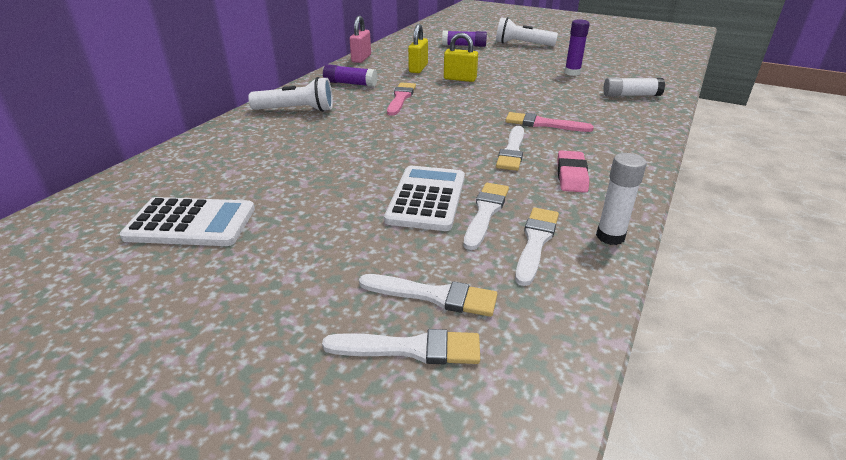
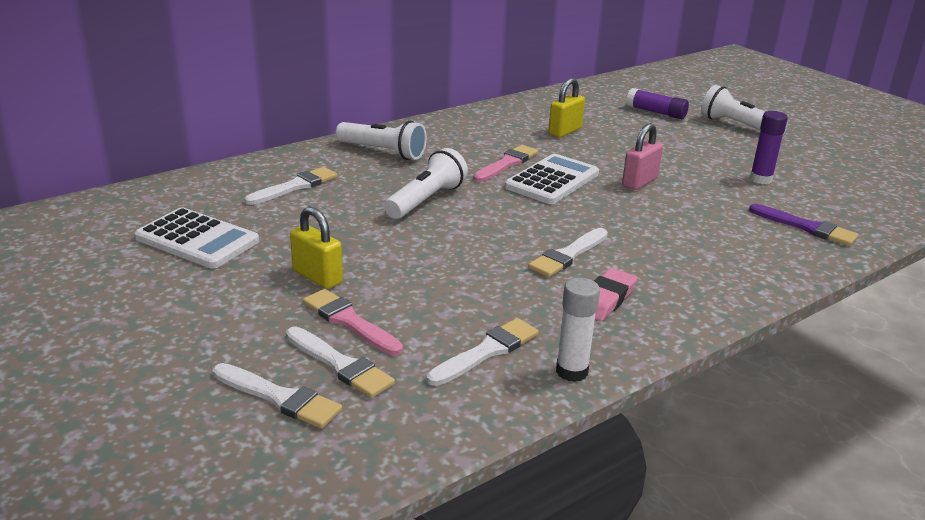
camera: 25 degrees right, 5 degrees down
purple glue stick [323,64,378,87] -> none
pink padlock [350,16,371,63] -> pink padlock moved to [622,123,663,190]
white calculator [384,166,465,231] -> white calculator moved to [505,154,599,204]
yellow padlock [444,33,478,82] -> yellow padlock moved to [290,206,343,289]
white brush [464,183,509,250] -> white brush moved to [244,167,337,205]
pink brush [505,112,594,132] -> pink brush moved to [303,289,403,356]
white glue stick [603,78,665,96] -> purple brush [749,204,859,246]
none -> white flashlight [384,148,468,219]

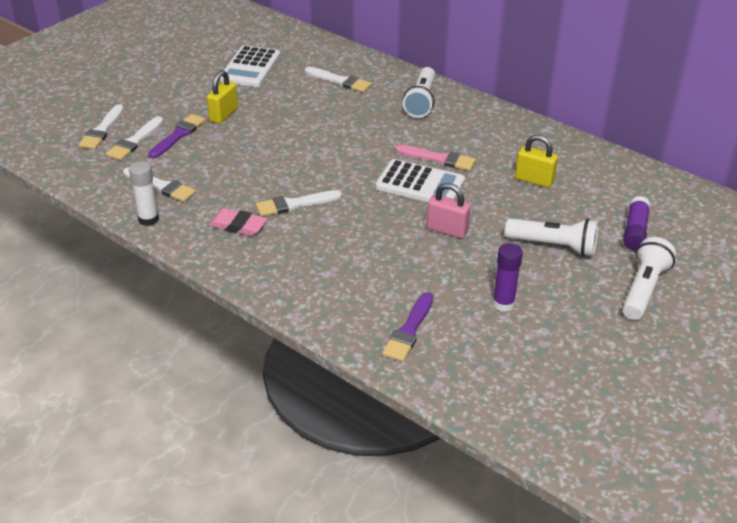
camera: 75 degrees right, 10 degrees up
pink brush [303,289,403,356] -> purple brush [148,114,206,158]
white flashlight [384,148,468,219] -> white flashlight moved to [505,218,598,256]
white brush [528,228,608,277] -> white brush turned 45 degrees counterclockwise [256,190,342,216]

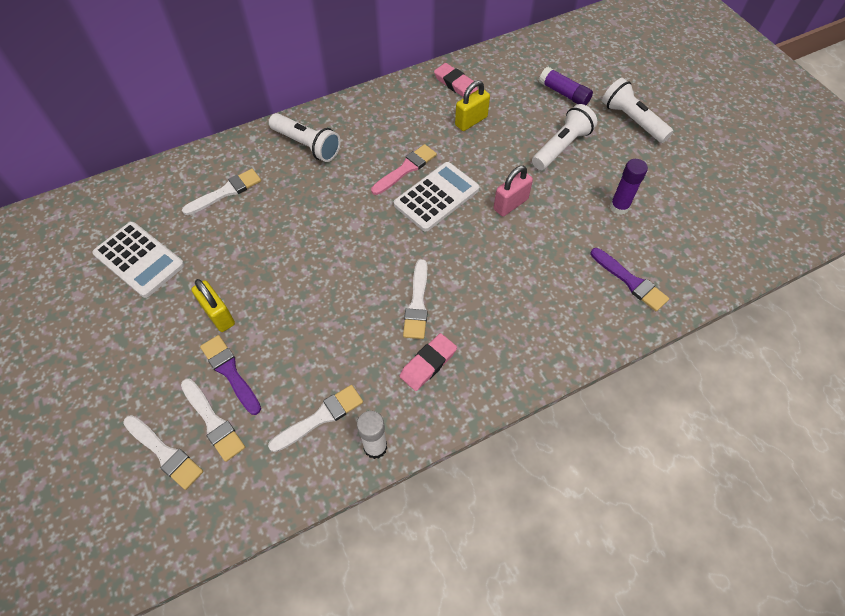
camera: 65 degrees left, 20 degrees up
none -> pink eraser [434,63,478,97]

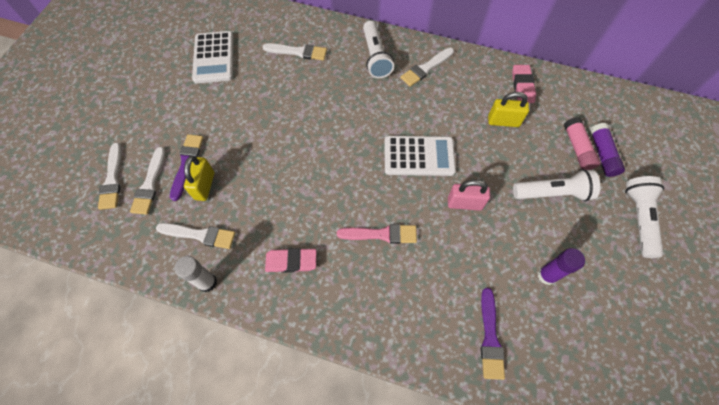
camera: 45 degrees right, 5 degrees up
yellow padlock [191,279,235,332] -> yellow padlock moved to [184,156,214,201]
pink brush [371,144,437,195] -> pink brush moved to [337,224,417,244]
white brush [403,259,428,339] -> white brush moved to [400,48,454,87]
none -> pink glue stick [564,117,600,170]

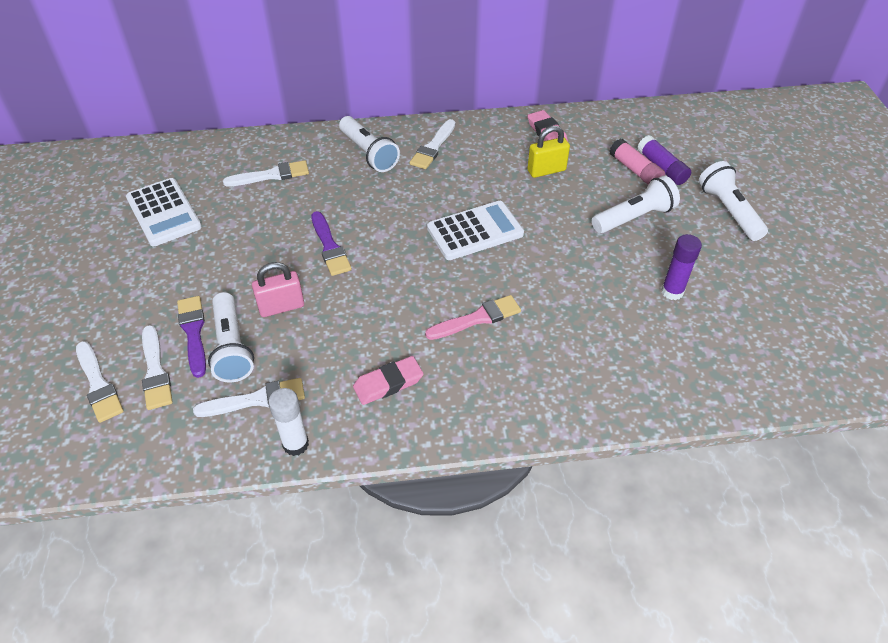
camera: 25 degrees left, 15 degrees down
yellow padlock [184,156,214,201] -> white flashlight [208,292,254,382]
pink padlock [448,180,490,211] -> pink padlock moved to [252,262,304,317]
purple brush [481,288,505,380] -> purple brush moved to [311,211,352,276]

